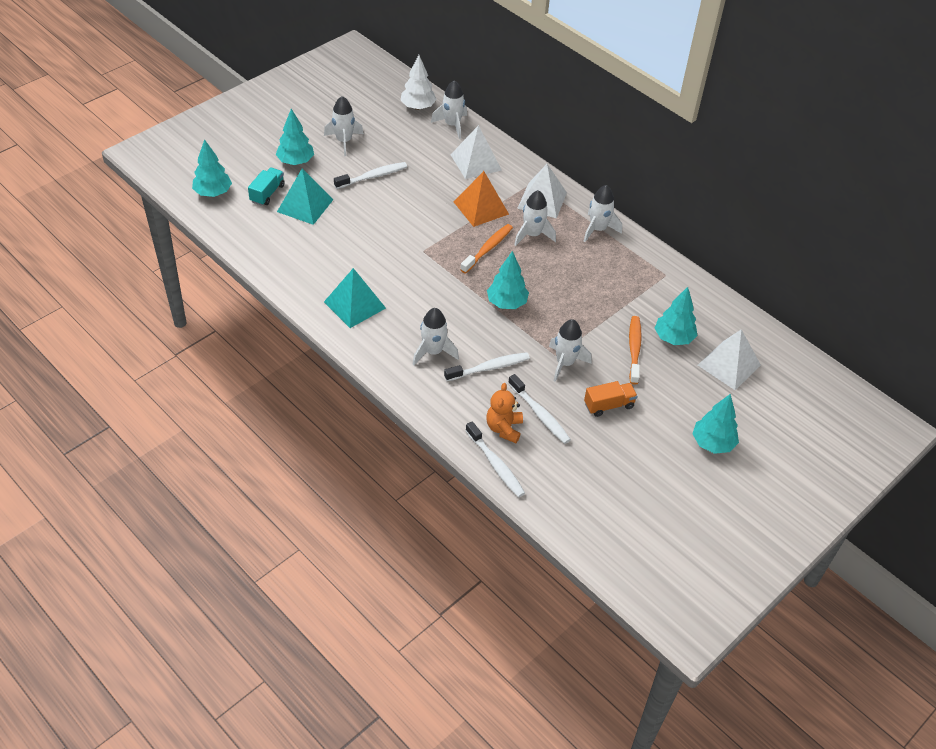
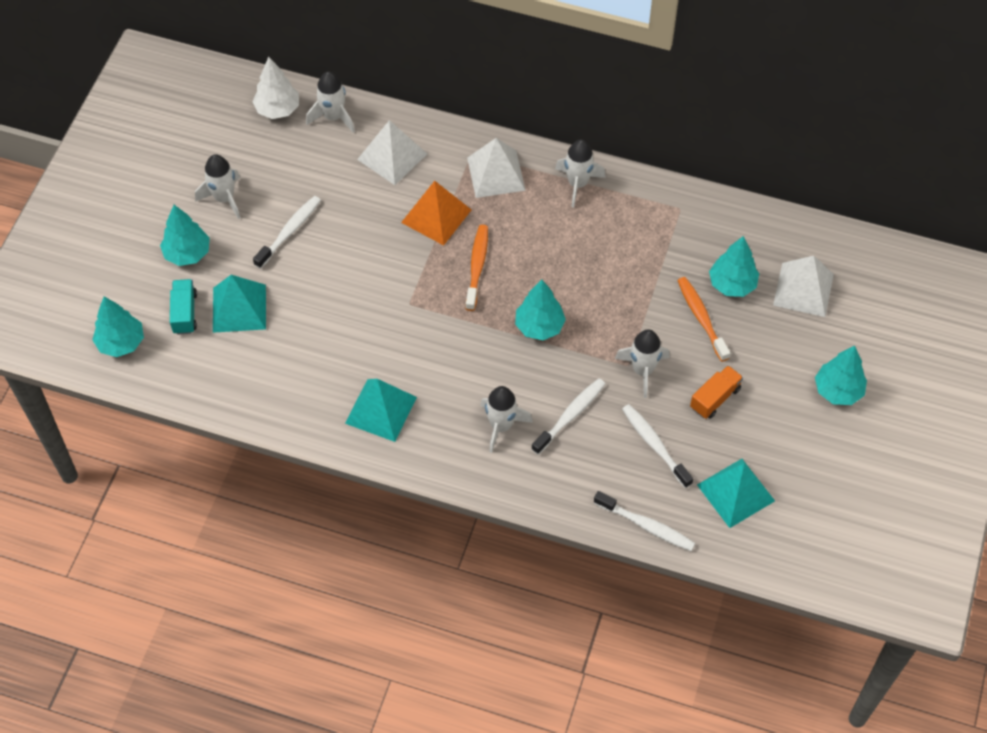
camera: 25 degrees left, 10 degrees up
orange teddy bear [486,383,523,443] -> none
white toothbrush [508,374,571,444] -> white toothbrush turned 150 degrees counterclockwise [622,404,693,488]
white rocket [514,190,556,246] -> none
none -> turquoise pyramid [697,459,775,528]

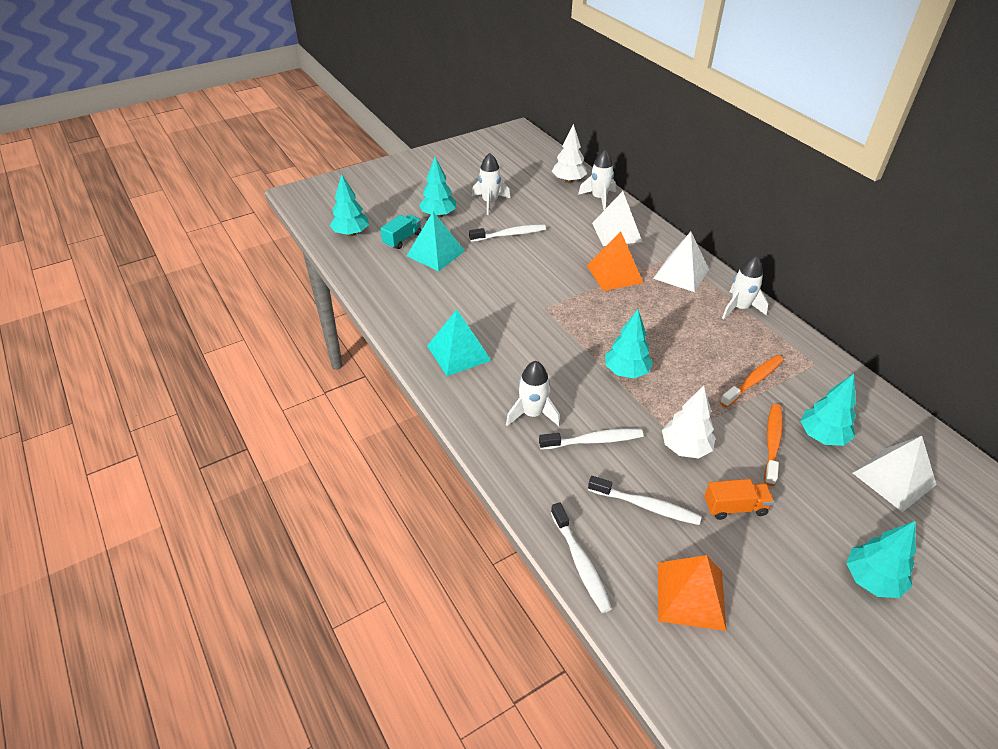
camera: 40 degrees right, 15 degrees down
orange toothbrush [465,225,488,311] -> orange toothbrush moved to [720,355,783,408]
white rocket [615,329,669,398] -> white tree [662,386,716,459]
white toothbrush [622,404,693,488] -> white toothbrush turned 105 degrees clockwise [588,476,702,525]
turquoise pyramid [697,459,775,528] -> orange pyramid [658,555,726,631]

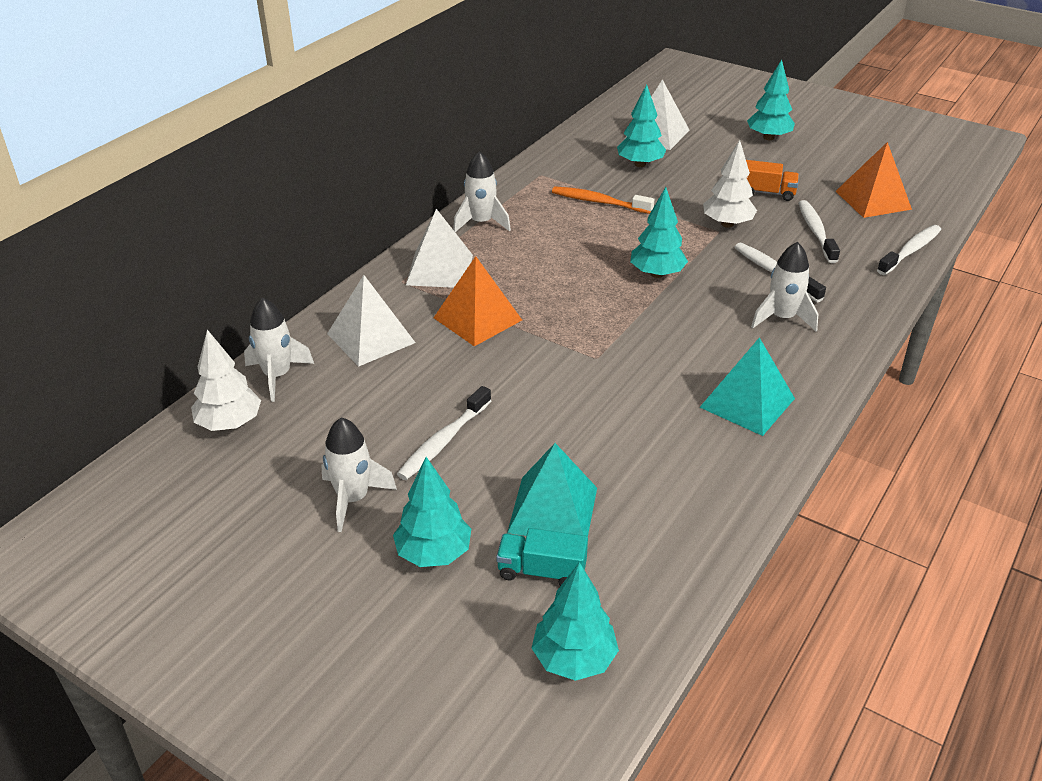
camera: 115 degrees left, 5 degrees down
white toothbrush [469,225,546,242] -> white toothbrush turned 105 degrees counterclockwise [397,386,491,480]
orange truck [704,479,774,520] -> orange truck turned 135 degrees clockwise [746,160,799,201]
orange toothbrush [764,404,783,486] -> none

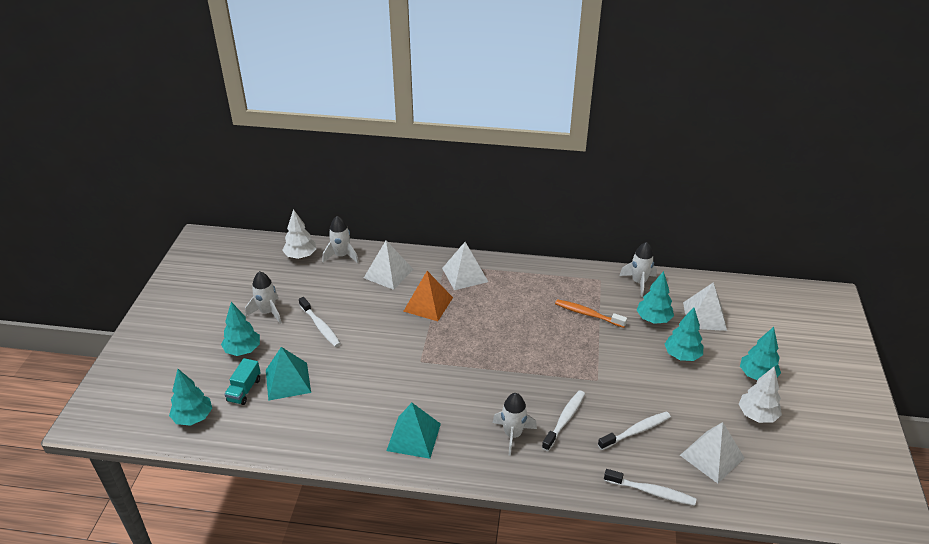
camera: 65 degrees right, 0 degrees up
white toothbrush [397,386,491,480] -> white toothbrush turned 135 degrees counterclockwise [299,297,341,347]
white rocket [453,151,511,232] -> white rocket moved to [619,242,657,297]
turquoise truck [496,528,588,586] -> turquoise truck turned 150 degrees counterclockwise [224,358,261,405]
orange toothbrush [552,186,654,214] -> orange toothbrush turned 60 degrees counterclockwise [555,299,627,328]
turquoise tree [630,187,688,278] -> turquoise tree moved to [665,307,703,361]
white tree [703,140,757,228] -> white tree moved to [739,366,782,423]
orange truck [746,160,799,201] -> none
orange pyramid [835,142,912,218] -> white pyramid [680,422,744,483]

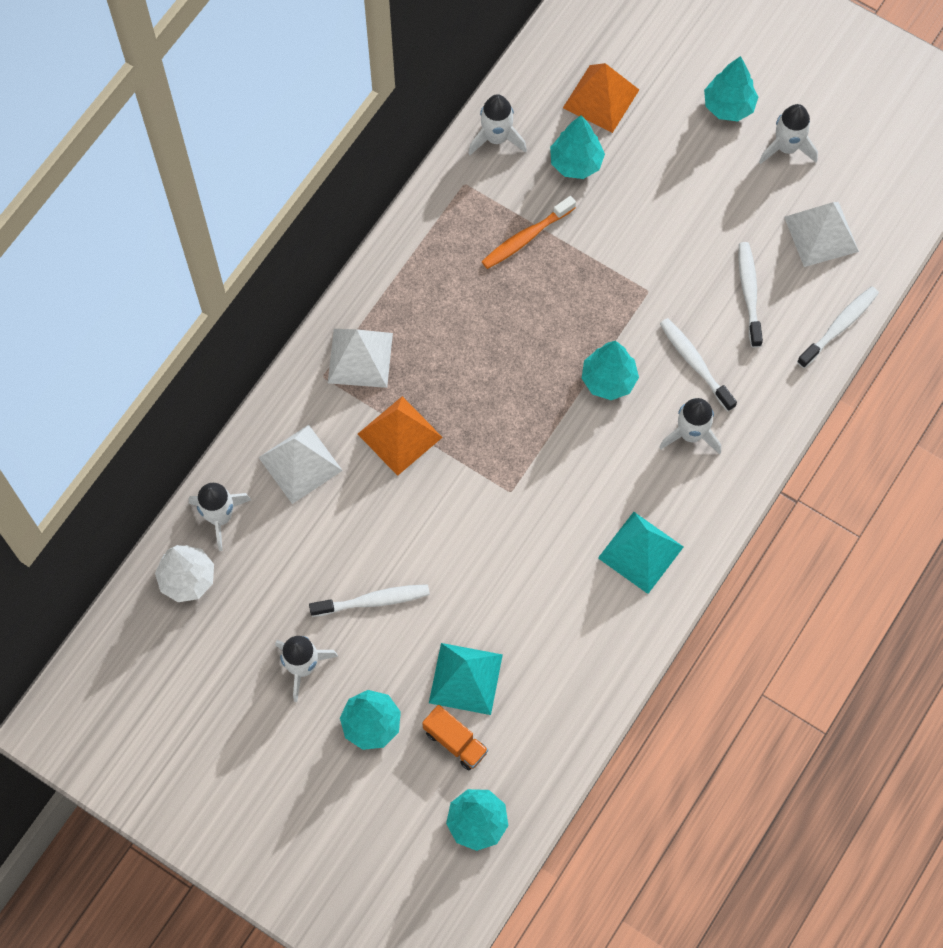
camera: 65 degrees left, 30 degrees up
turquoise truck [224,358,261,405] -> orange truck [422,705,488,770]
turquoise tree [665,307,703,361] -> turquoise tree moved to [581,341,639,400]
white pyramid [683,282,727,331] -> orange pyramid [563,63,639,133]
white tree [739,366,782,423] -> white rocket [759,104,818,164]

